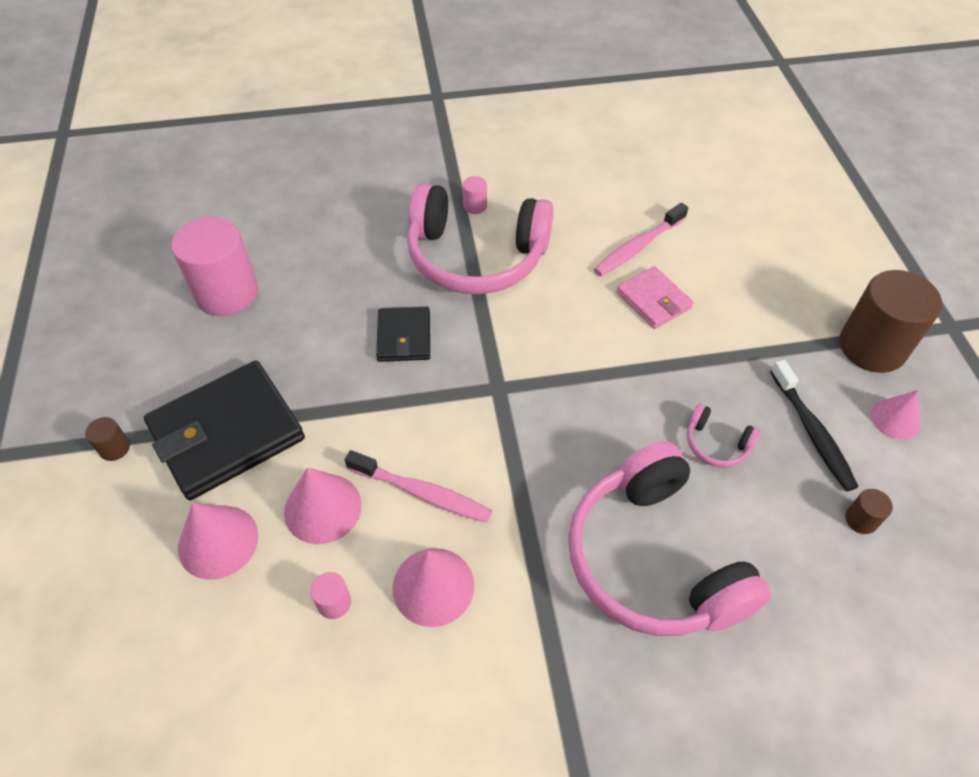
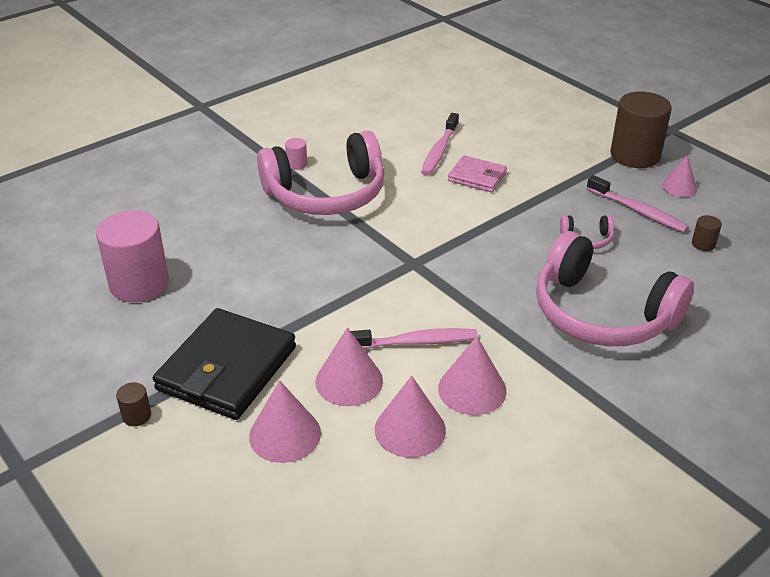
camera: 30 degrees left, 15 degrees down
pink cylinder [310,572,351,619] -> pink cone [375,376,446,458]
black wallet [376,307,430,362] -> none
black toothbrush [770,360,858,491] -> pink toothbrush [587,175,689,233]

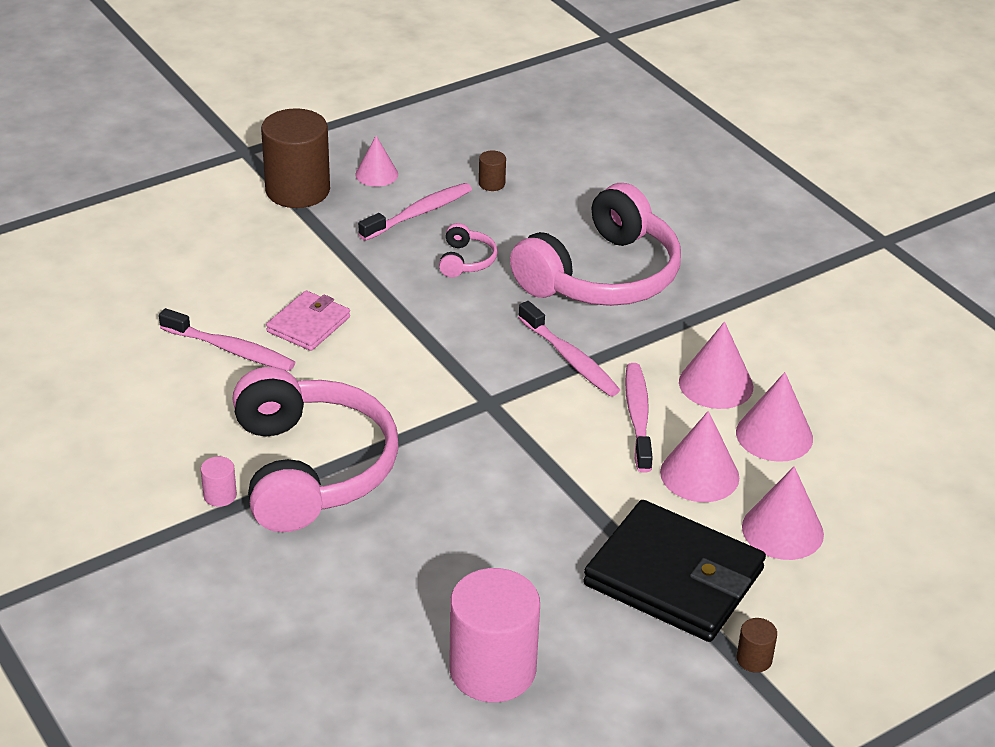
camera: 85 degrees left, 0 degrees up
none -> pink toothbrush [518,301,620,397]

